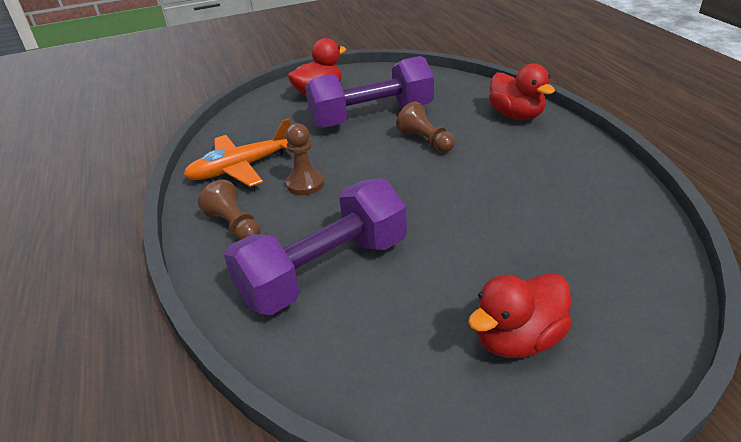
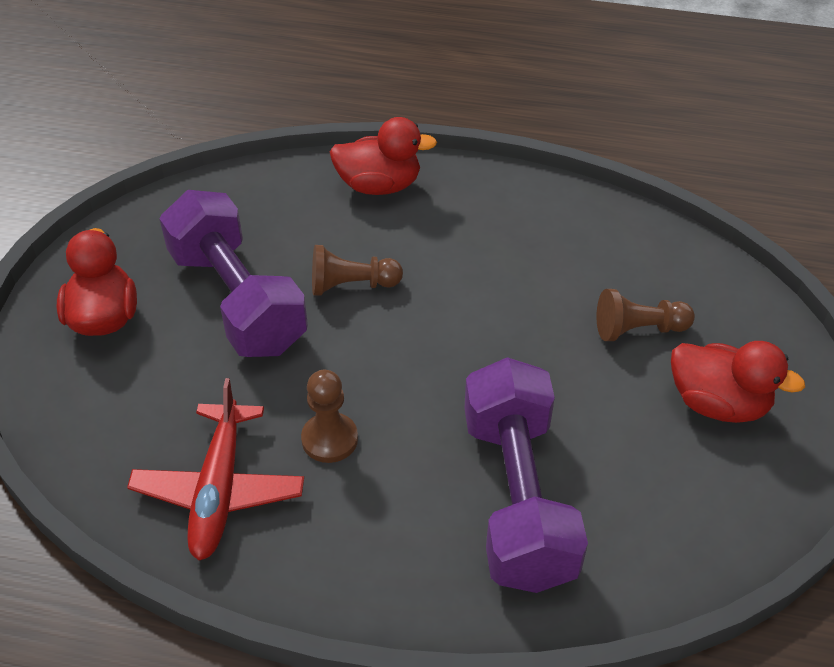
camera: 60 degrees left, 10 degrees up
orange plane [184,118,290,187] -> red plane [127,378,304,560]
brown pawn [198,180,261,240] -> brown pawn moved to [597,289,695,341]
purple dumbbell [305,56,434,129] -> purple dumbbell turned 45 degrees counterclockwise [159,190,308,357]
red duck [468,273,572,358] -> red duck turned 60 degrees counterclockwise [671,341,805,423]

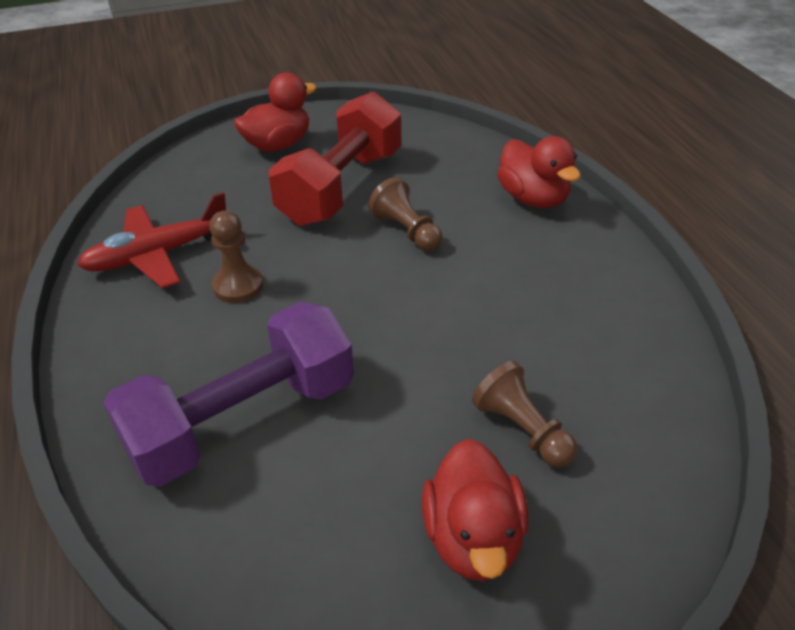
camera: 60 degrees right, 5 degrees down
purple dumbbell [159,190,308,357] -> red dumbbell [269,91,401,226]

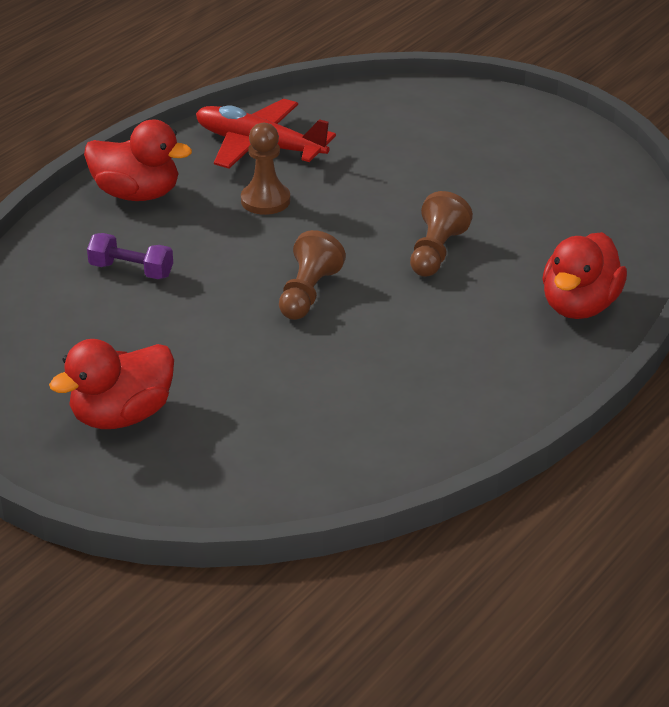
camera: 55 degrees right, 5 degrees down
purple dumbbell [103,302,354,487] -> purple dumbbell [87,233,173,279], size x0.42
red duck [234,73,317,152] -> red duck moved to [84,119,192,201]
red dumbbell [269,91,401,226] -> none
brown pawn [472,361,578,468] -> brown pawn moved to [279,230,346,320]

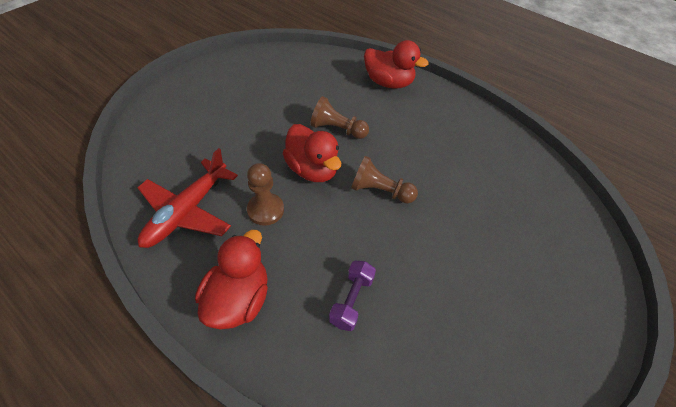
camera: 90 degrees left, 15 degrees up
red duck [49,339,174,429] -> red duck moved to [282,124,341,182]

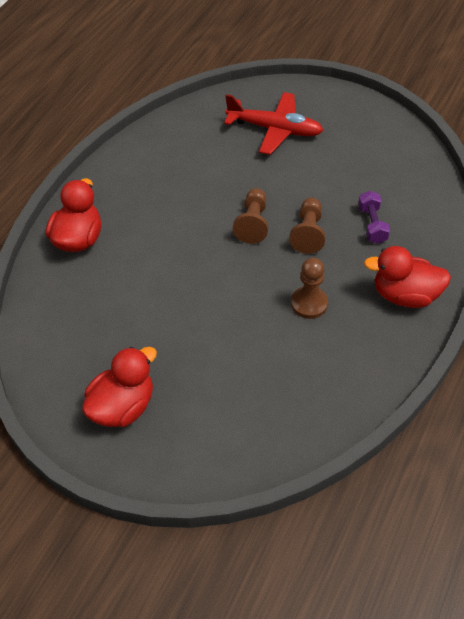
camera: 100 degrees left, 0 degrees up
red plane [137,148,238,248] -> red plane moved to [224,92,323,155]
red duck [282,124,341,182] -> red duck moved to [82,347,157,427]
brown pawn [310,96,369,139] -> brown pawn moved to [289,198,325,254]
purple dumbbell [329,261,376,331] -> purple dumbbell turned 75 degrees clockwise [358,191,390,244]

